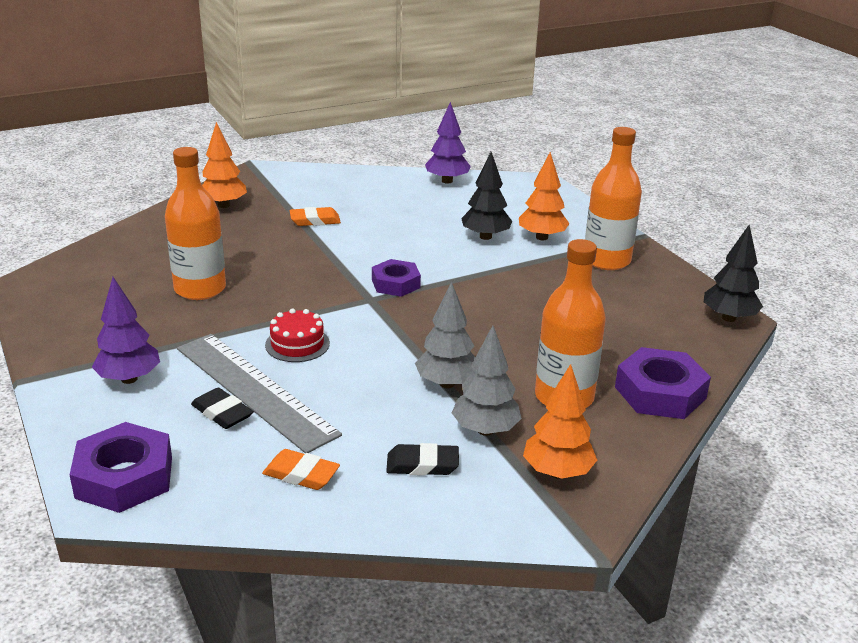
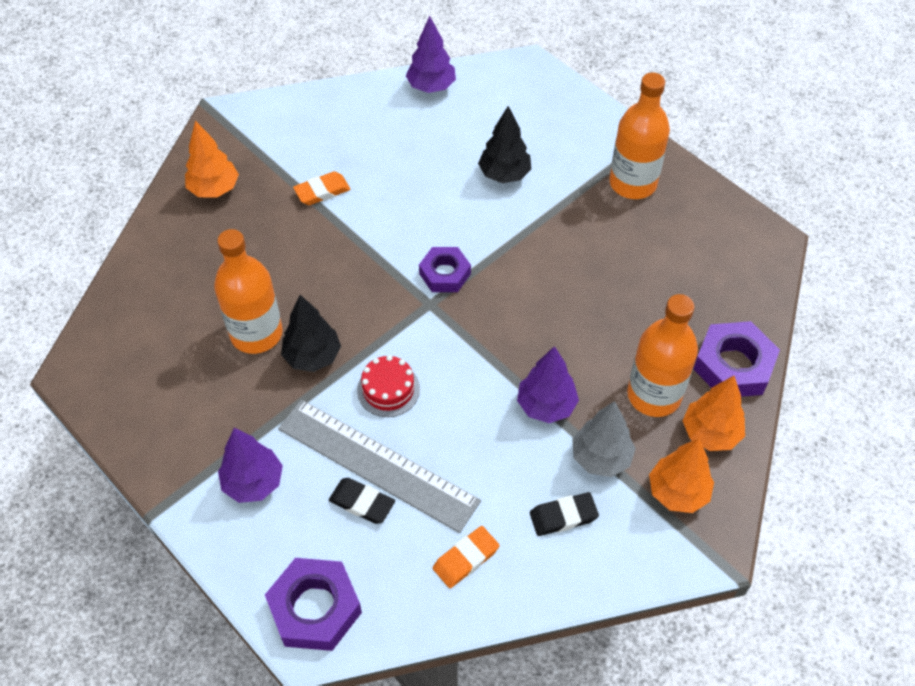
camera: 15 degrees left, 25 degrees up
orange eraser [262,449,340,490] -> orange eraser turned 45 degrees counterclockwise [433,526,500,588]
grey tree [415,282,475,388] -> purple tree [517,346,579,423]
orange tree [519,152,569,240] -> orange tree moved to [683,376,745,451]
black tree [704,225,763,322] -> black tree moved to [281,295,341,372]

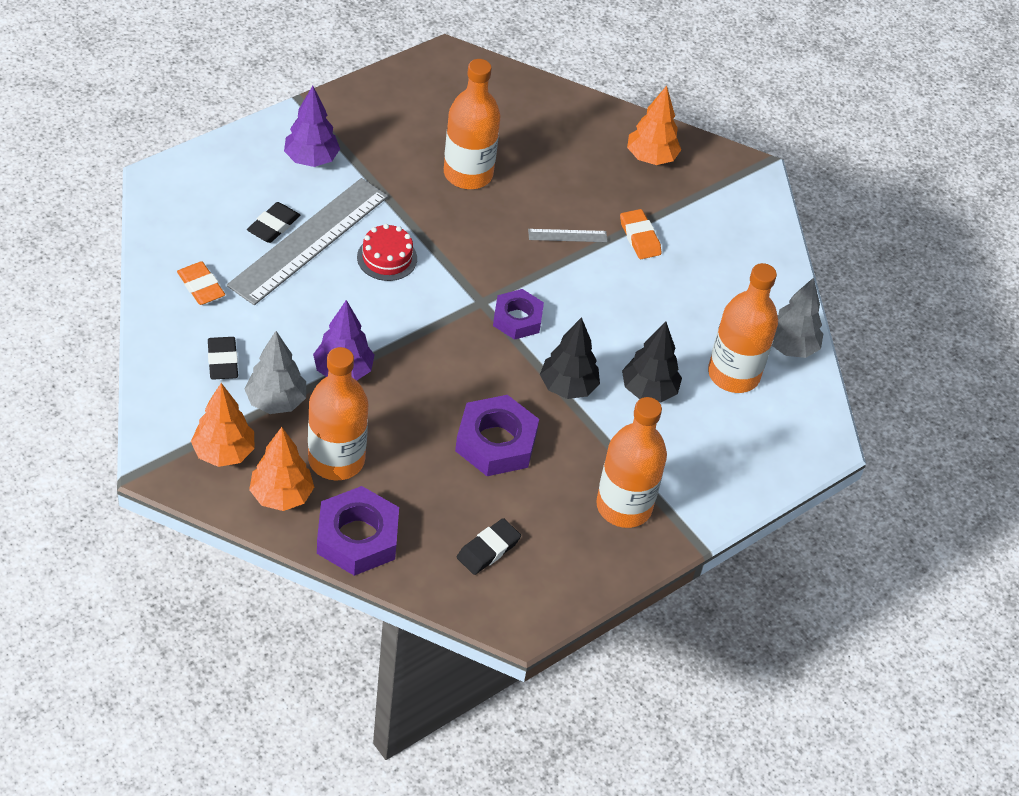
camera: 90 degrees right, 5 degrees down
purple nut [265,558,362,651] -> purple nut moved to [455,395,539,476]
black tree [281,295,341,372] -> black tree moved to [540,317,600,399]
purple tree [406,16,456,93] -> grey tree [772,278,823,358]
none -> black eraser [457,518,521,575]
none -> grey ruler [528,229,607,242]
none -> orange bottle [708,263,778,393]

